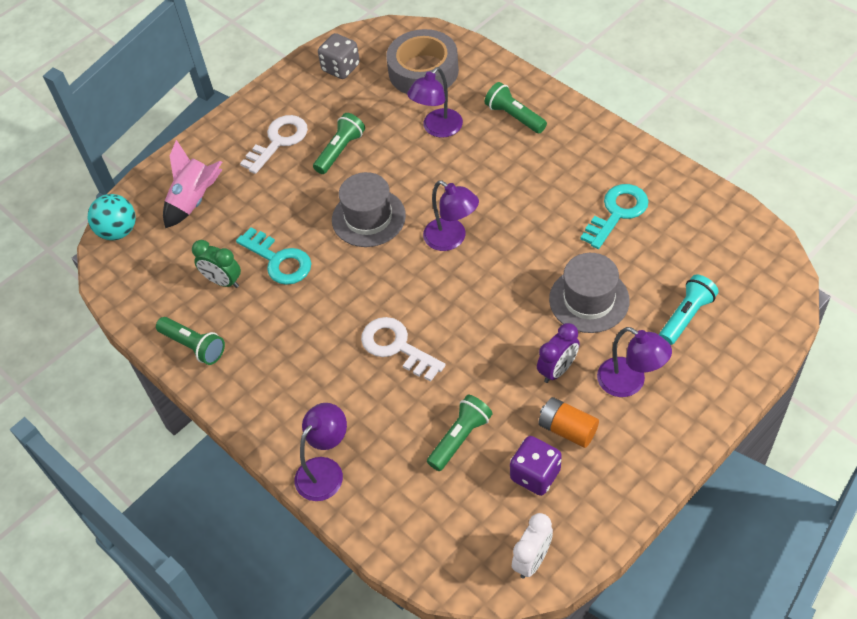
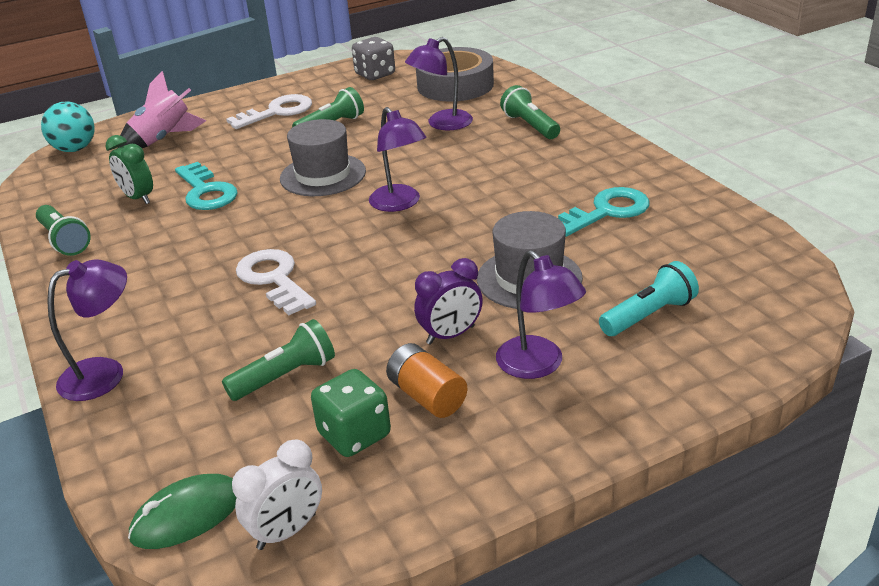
camera: 15 degrees right, 20 degrees down
purple dice [510,436,562,496] -> green dice [311,369,391,457]
none -> green mouse [128,474,237,549]

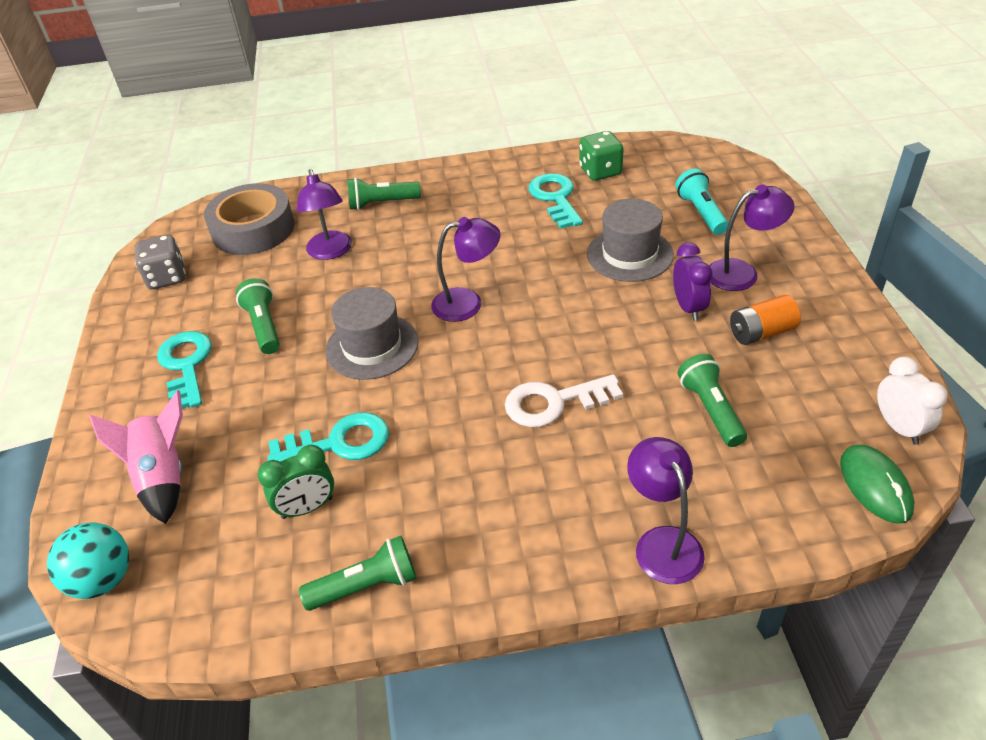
camera: 70 degrees left, 10 degrees up
white key [226,94,312,129] -> turquoise key [157,331,212,409]
green dice [311,369,391,457] -> green dice moved to [579,131,624,181]

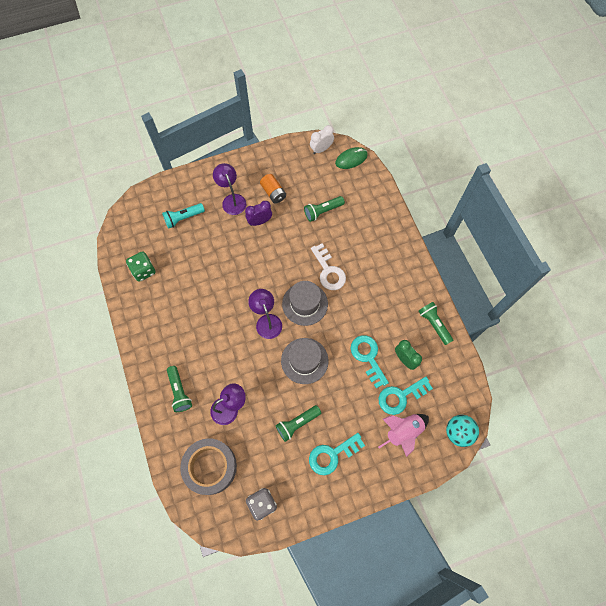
camera: 105 degrees left, 25 degrees up
turquoise key [529,173,583,229] -> turquoise key moved to [379,377,433,415]
grey hat [587,199,674,282] -> grey hat moved to [282,281,328,326]
purple lamp [627,437,705,584] -> none

